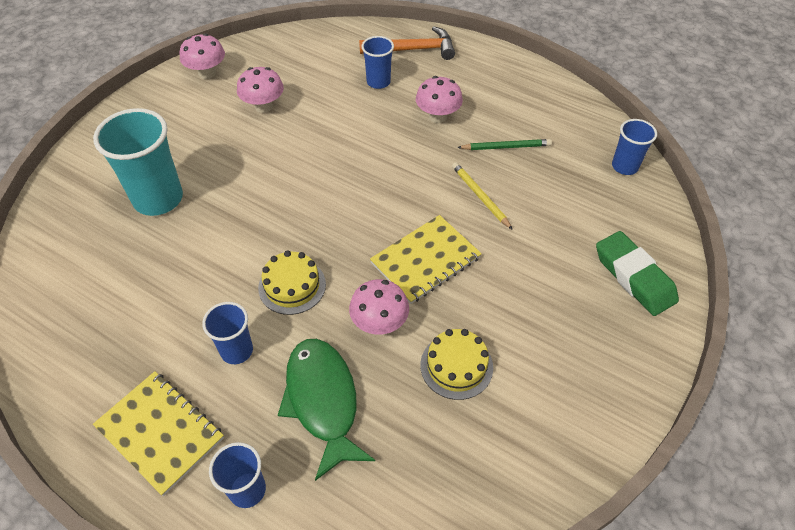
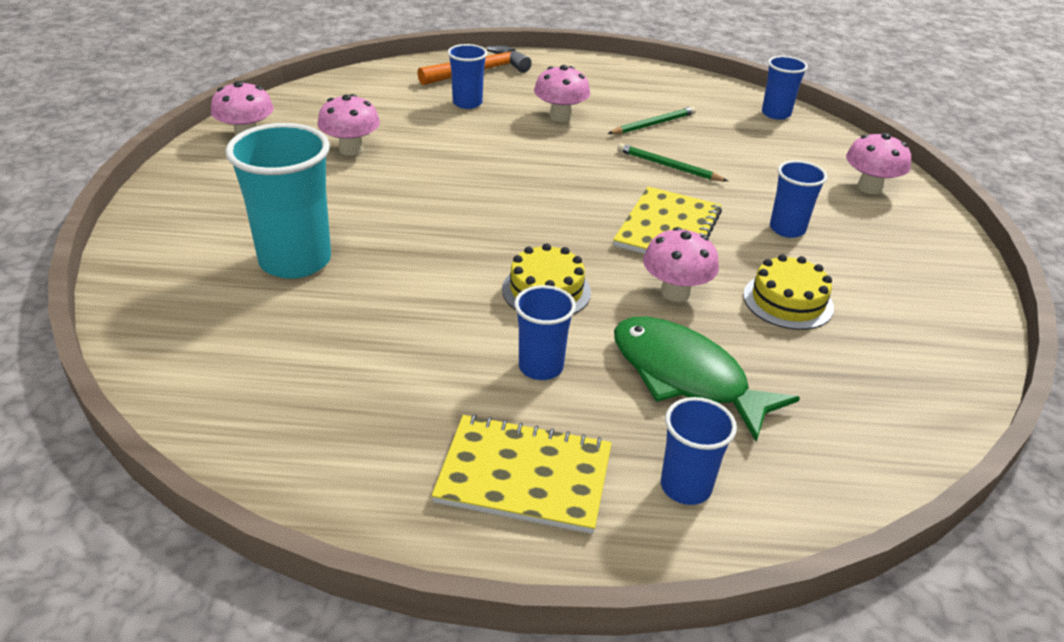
camera: 30 degrees left, 15 degrees down
yellow pencil [452,162,513,230] -> green pencil [617,143,728,181]
green eraser [596,231,679,316] -> pink mushroom [846,133,911,194]
none -> blue cup [770,160,828,238]

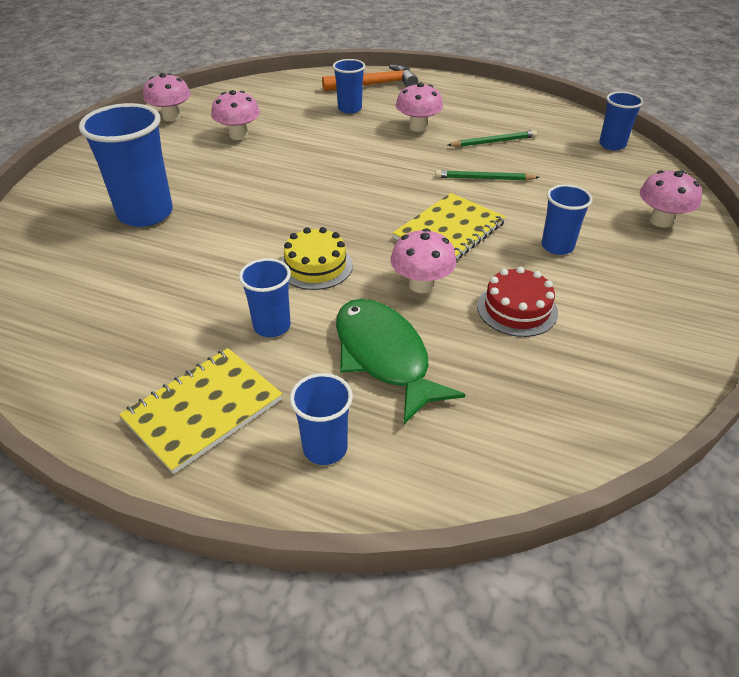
camera: 20 degrees right, 5 degrees up
turquoise cup [225,123,331,279] -> blue cup [79,103,173,227]
yellow notebook [432,414,612,534] -> yellow notebook turned 75 degrees counterclockwise [119,348,282,474]
green pencil [617,143,728,181] -> green pencil turned 45 degrees counterclockwise [435,170,540,181]
yellow cake [743,254,834,330] -> red cake [477,267,558,337]

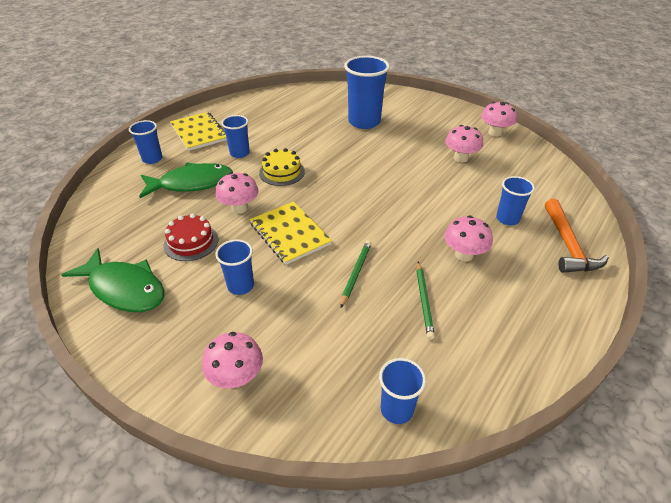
camera: 105 degrees right, 0 degrees up
none -> green fish [62,248,165,312]

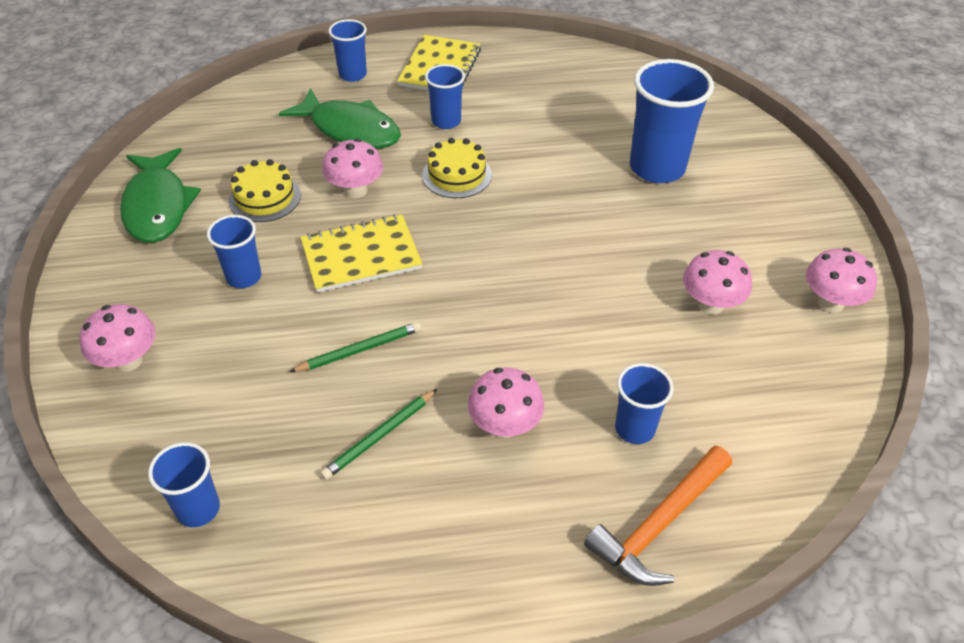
camera: 45 degrees right, 5 degrees up
red cake [163,214,218,261] -> yellow cake [228,159,301,222]
yellow notebook [250,202,332,265] -> yellow notebook turned 60 degrees clockwise [301,214,422,293]

